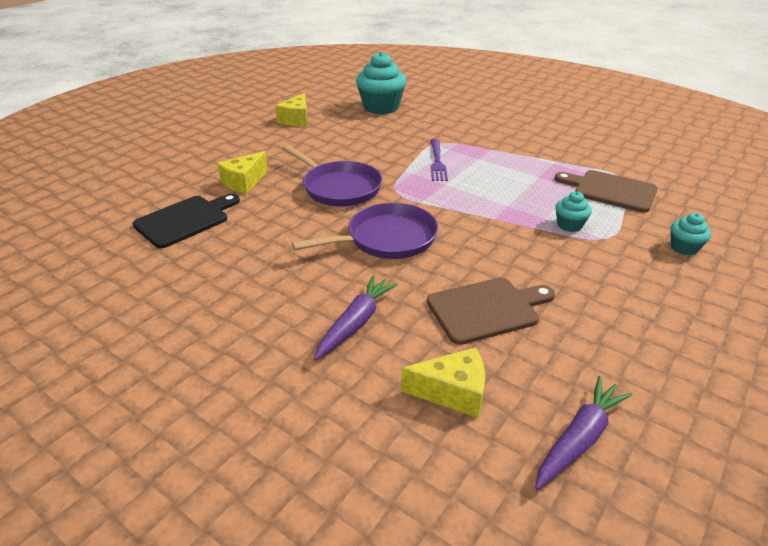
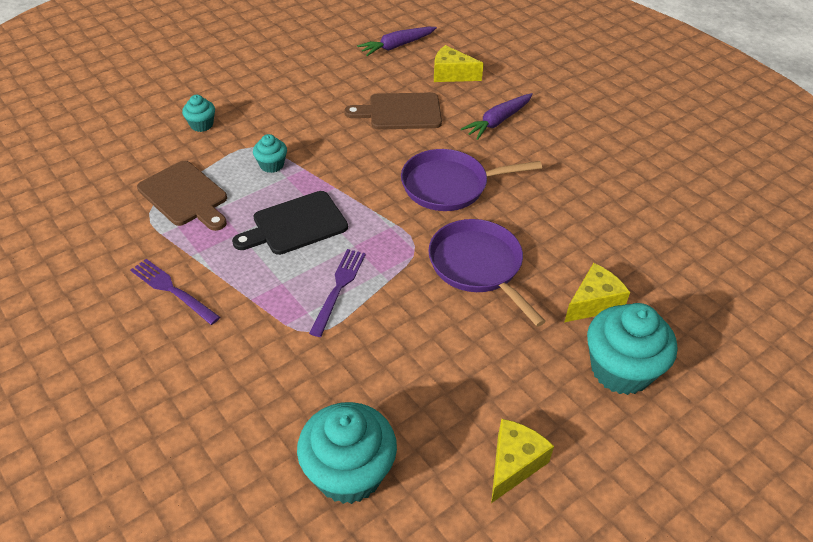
camera: 165 degrees left, 10 degrees up
black cutting board [132,193,240,248] -> black cutting board moved to [232,191,348,255]
none -> purple fork [131,259,220,325]
none -> turquoise cupcake [587,303,677,395]

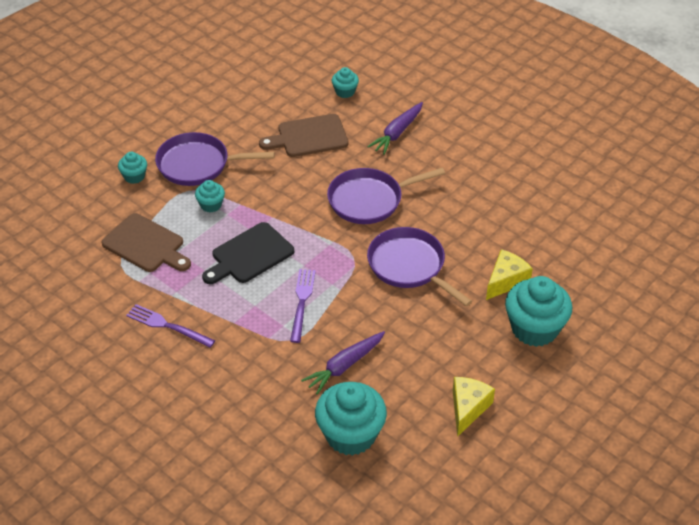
camera: 10 degrees left, 0 degrees up
purple carrot [357,27,437,56] -> purple carrot moved to [301,331,385,395]
yellow cheese [434,45,484,82] -> turquoise cupcake [332,67,359,98]
none -> purple pan [155,132,274,186]

